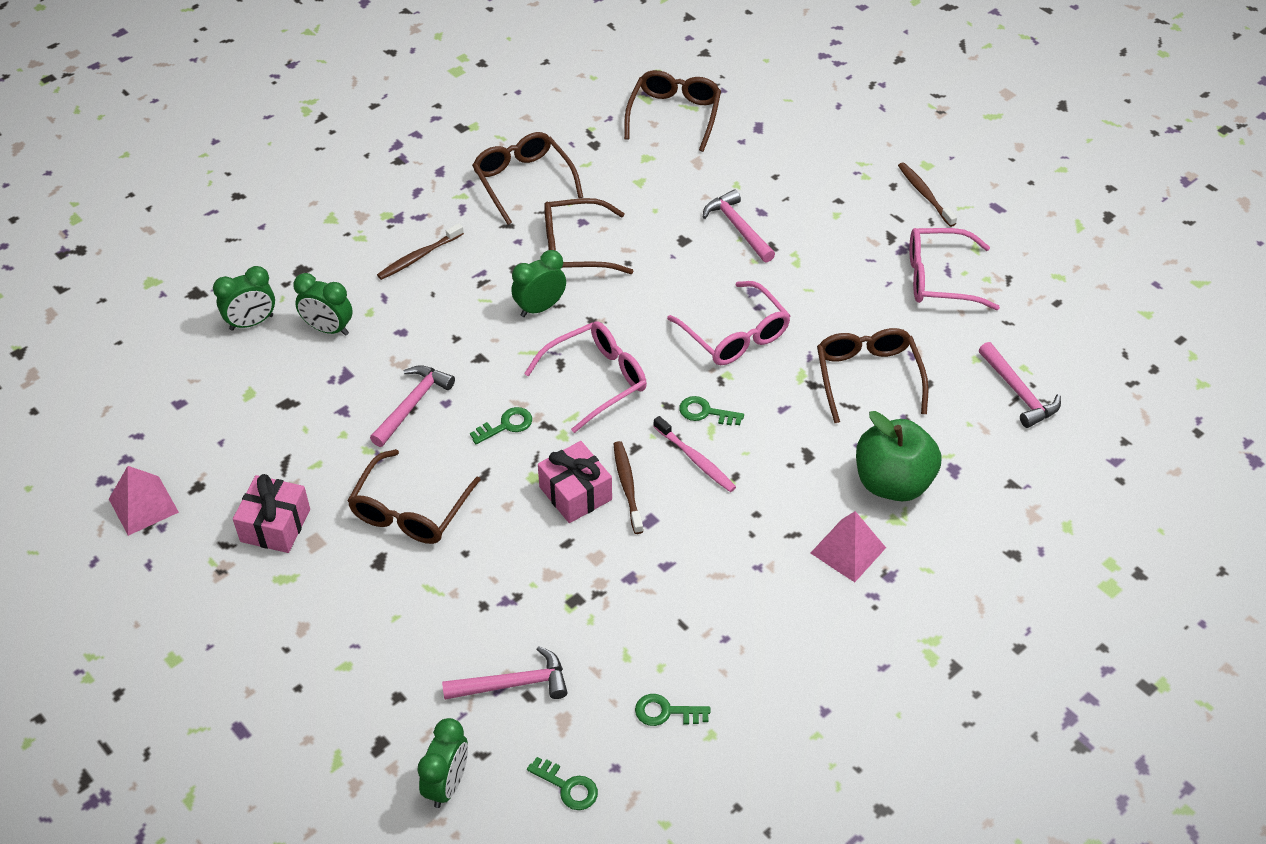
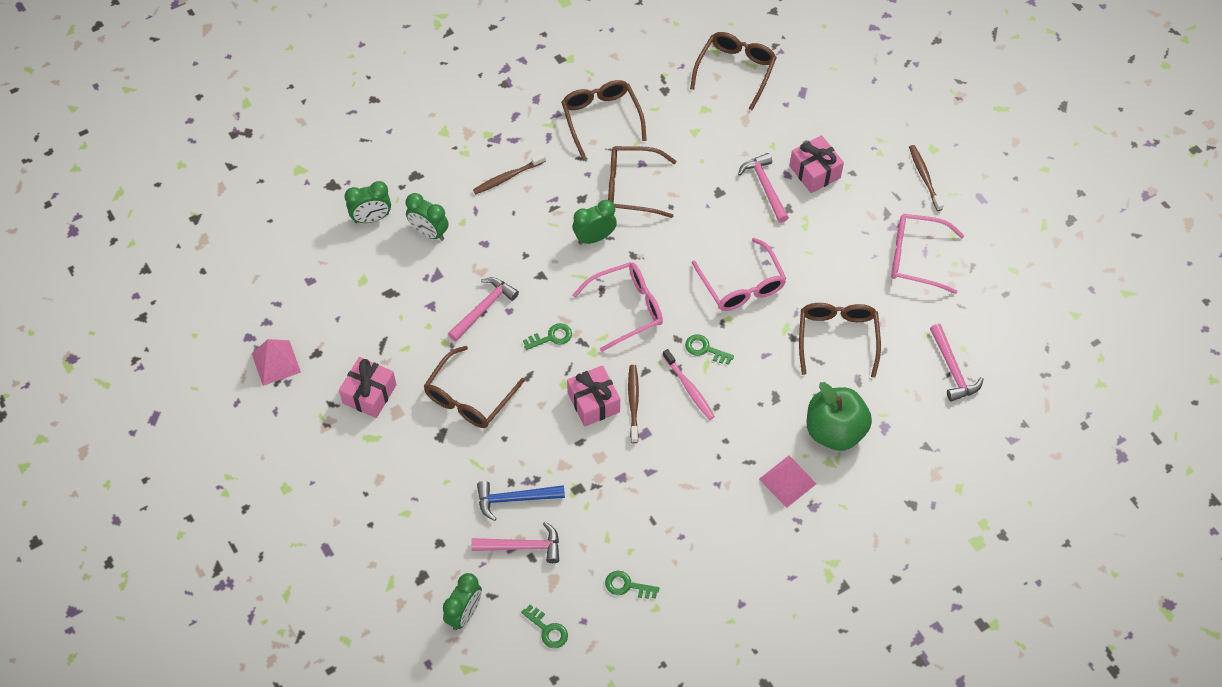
camera: 10 degrees right, 10 degrees up
none -> blue hammer [477,481,565,521]
none -> pink gift [790,135,844,193]

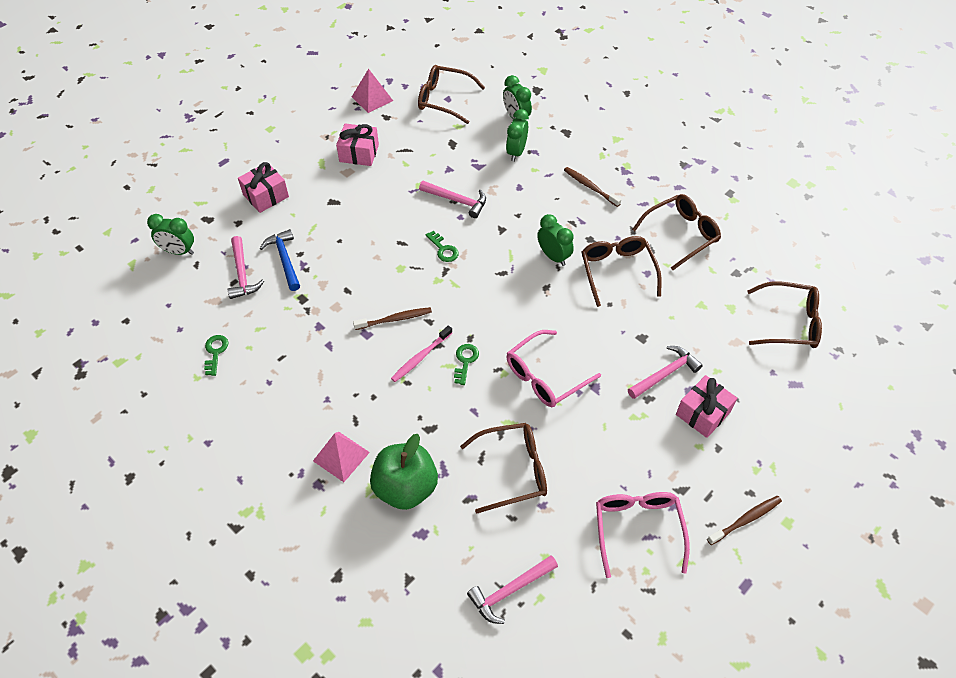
camera: 75 degrees right, 5 degrees down
brown glasses [424,346,525,428] -> brown glasses moved to [418,65,485,124]
green key [521,605,568,648] -> none
pink gift [567,365,620,426] -> pink gift moved to [238,162,289,213]
pink glasses [572,262,663,352] -> none

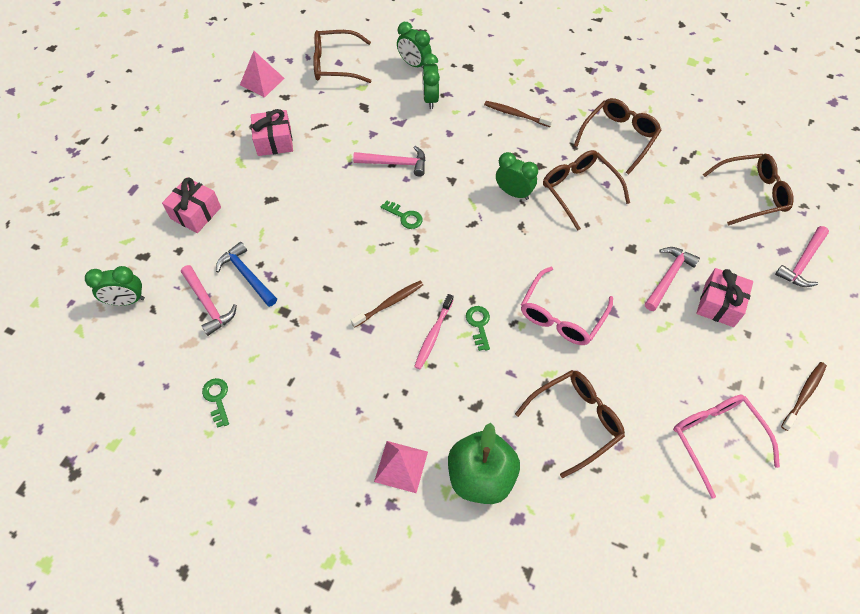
camera: 20 degrees left, 5 degrees up
pink hammer [467,555,558,624] -> pink hammer moved to [775,226,829,287]

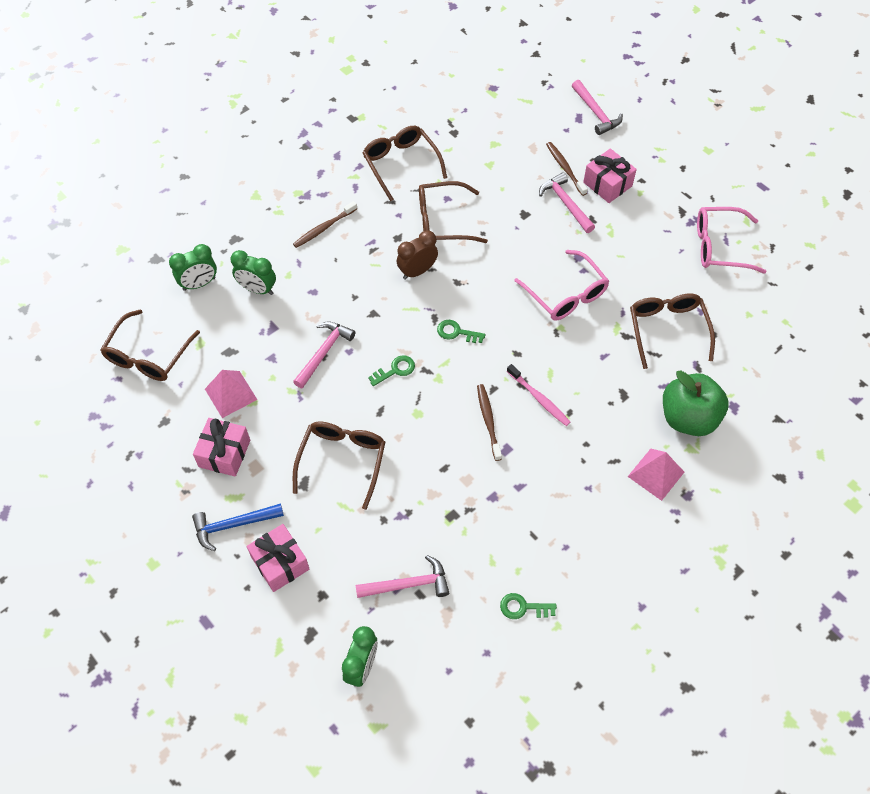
camera: 65 degrees left, 0 degrees up
blue hammer [216,242,277,307] -> blue hammer moved to [192,503,284,551]
pink pyramid [240,51,285,98] -> pink pyramid moved to [205,370,257,418]
green key [466,306,490,351] -> green key moved to [437,320,485,343]
green clock [496,152,538,200] -> brown clock [397,230,438,279]
brown glasses [703,154,794,226] -> brown glasses moved to [293,422,385,510]
brown toothbrush [781,362,827,431] -> brown toothbrush moved to [546,142,588,196]

